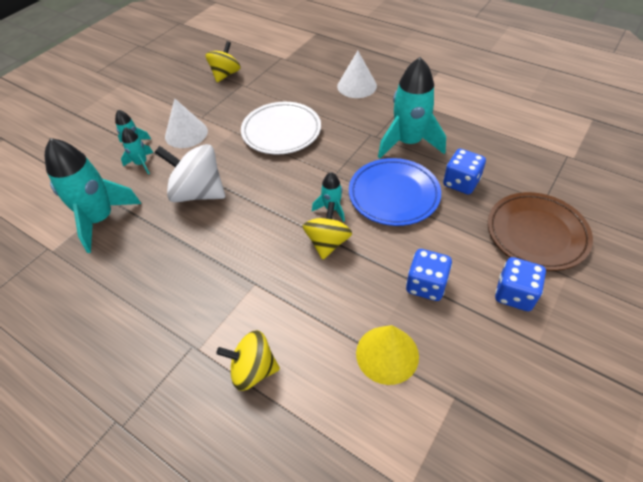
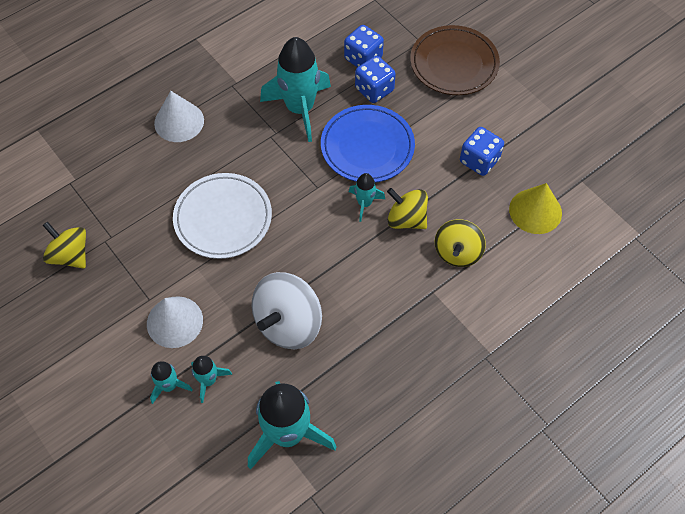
camera: 75 degrees left, 10 degrees up
yellow spinning top [216,330,280,391] -> yellow spinning top moved to [435,219,486,267]
blue dice [495,257,546,311] -> blue dice moved to [344,25,384,67]

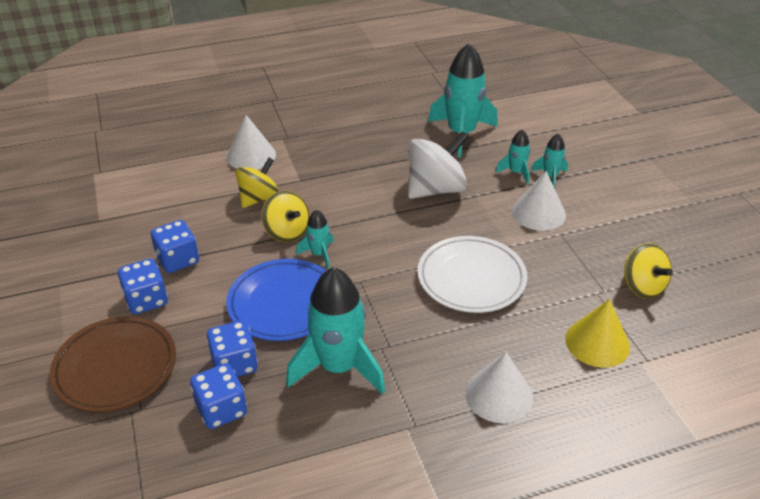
camera: 160 degrees left, 20 degrees down
yellow cone [509,183,562,234] -> yellow cone moved to [565,299,630,368]
none -> blue dice [118,259,168,314]
none -> white cone [227,115,276,170]

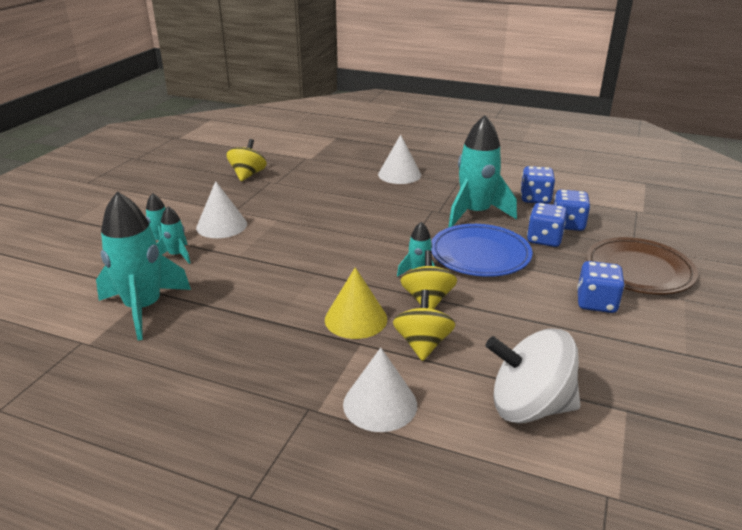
camera: 140 degrees left, 10 degrees down
blue dice [151,220,199,273] -> blue dice moved to [520,166,555,204]
yellow spinning top [235,158,279,208] -> yellow spinning top turned 105 degrees clockwise [393,290,455,361]
white spinning top [408,131,469,199] -> white spinning top moved to [486,328,580,423]
white plate [417,236,527,313] -> none
yellow cone [565,299,630,368] -> yellow cone moved to [325,267,387,339]

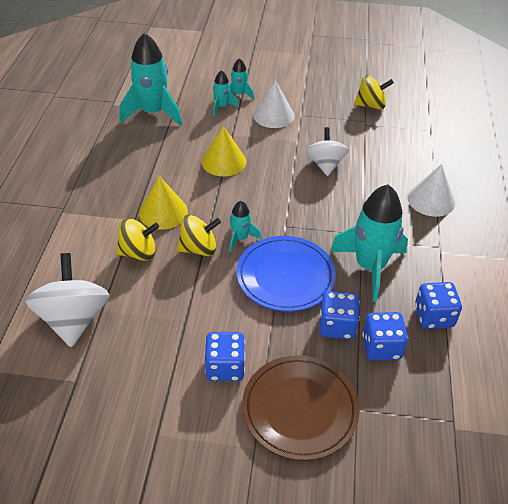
camera: 75 degrees right, 15 degrees up
white cone [343,348,417,432] -> none
none -> yellow cone [201,126,246,177]
none -> white spinning top [306,127,349,176]

